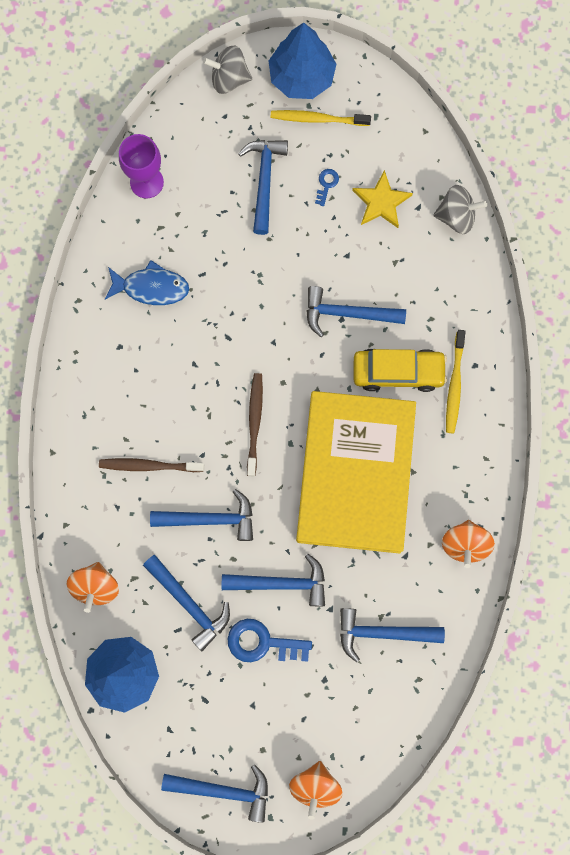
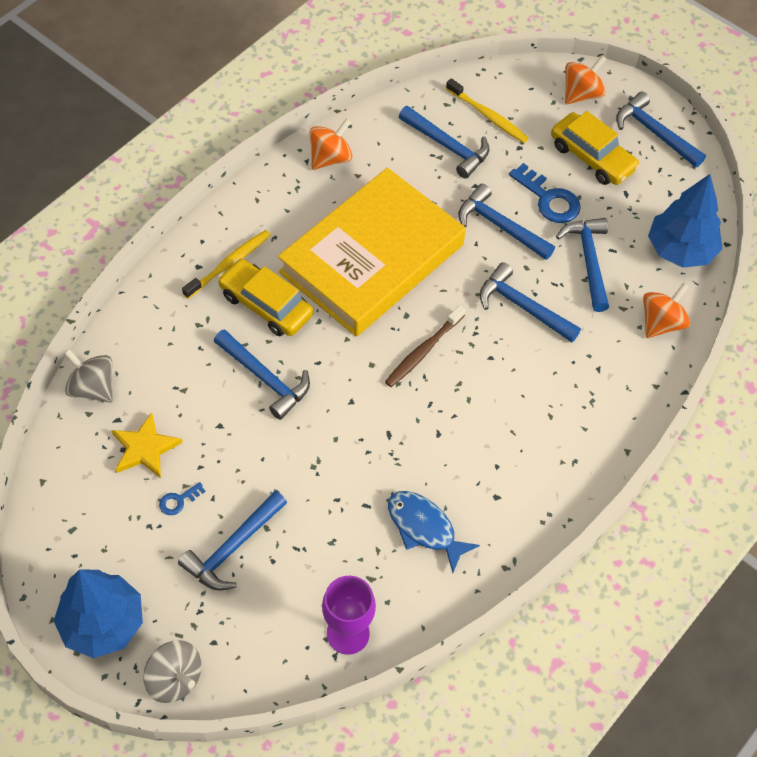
camera: 145 degrees left, 20 degrees down
brown toothbrush [99,458,204,472] -> none
yellow toothbrush [271,110,371,126] -> yellow toothbrush moved to [446,78,528,143]
none -> yellow car [551,111,640,185]

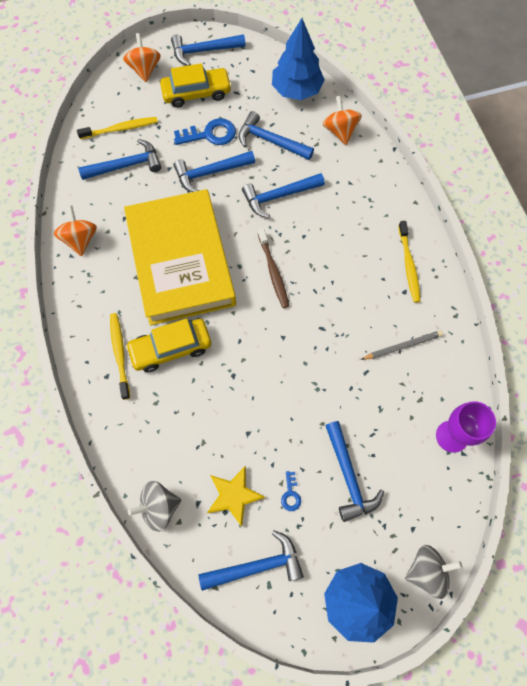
camera: 55 degrees left, 10 degrees up
blue hammer [214,329,310,420] -> blue hammer moved to [199,530,304,591]
blue fish [388,491,480,573] -> grey pencil [361,330,443,360]
none -> yellow toothbrush [398,221,420,303]

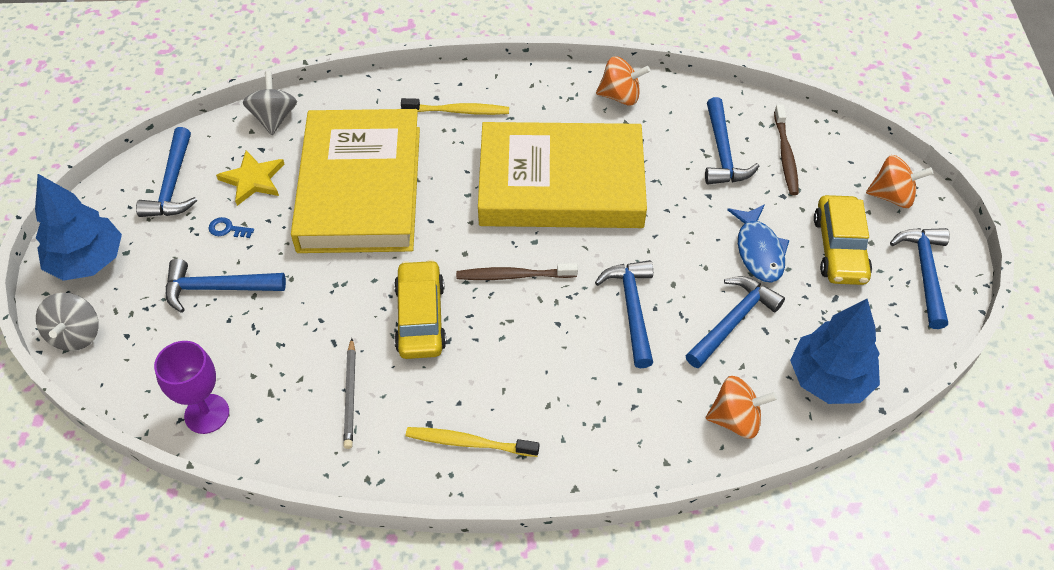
camera: 105 degrees right, 15 degrees down
yellow toothbrush [77,117,158,139] -> brown toothbrush [774,104,799,195]
yellow car [126,318,211,372] -> yellow car moved to [394,260,446,359]
blue hammer [173,151,255,192] -> none
blue key [174,118,236,145] -> blue fish [727,205,790,282]
none -> yellow book [291,109,420,253]

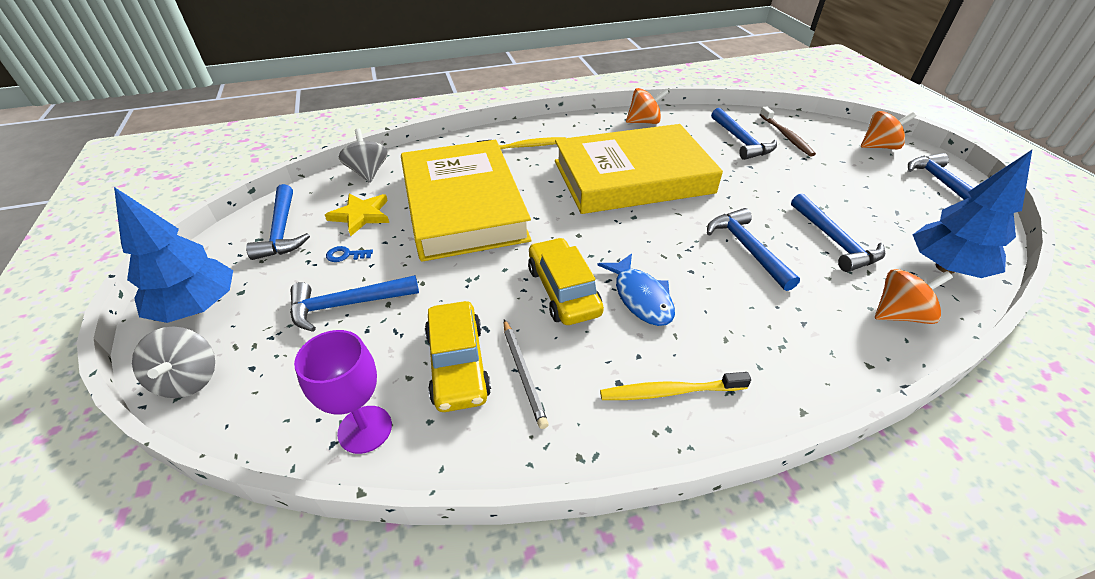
camera: 15 degrees left, 10 degrees down
brown toothbrush [456,263,578,280] -> none
blue hammer [685,276,785,368] -> blue hammer turned 135 degrees clockwise [791,193,885,272]
blue fish [727,205,790,282] -> blue fish moved to [597,253,675,326]
yellow car [814,195,872,285] -> yellow car moved to [425,301,491,412]

